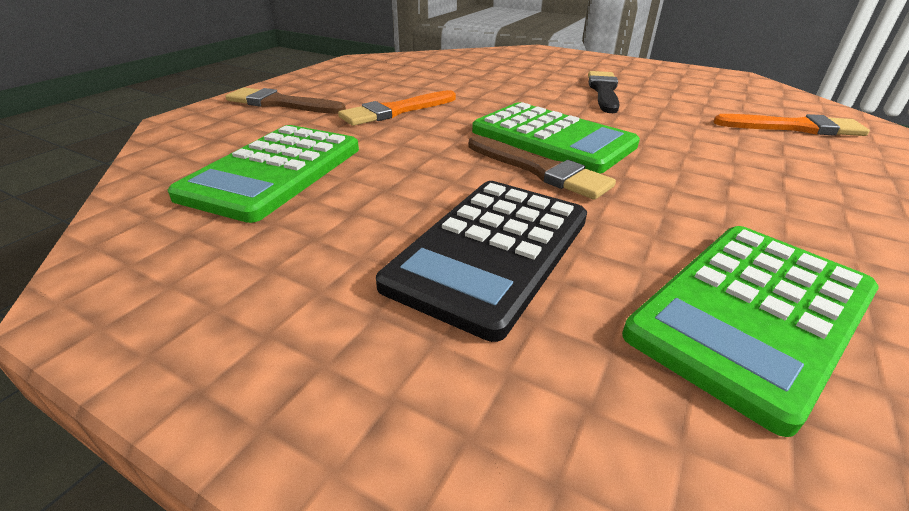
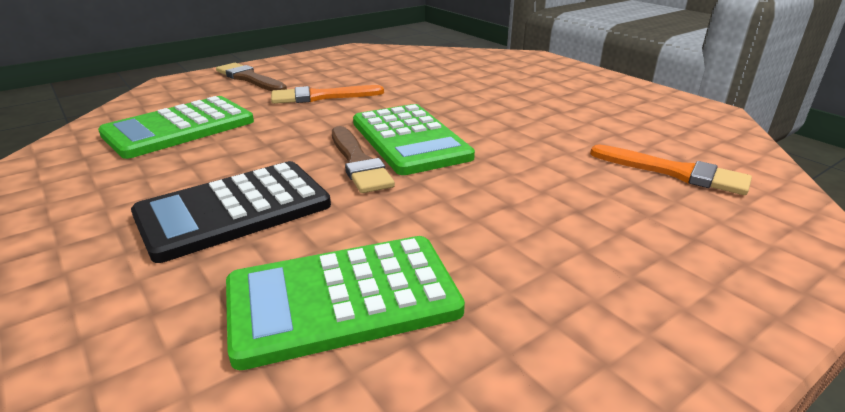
camera: 25 degrees right, 5 degrees down
black brush [588,71,619,113] -> none

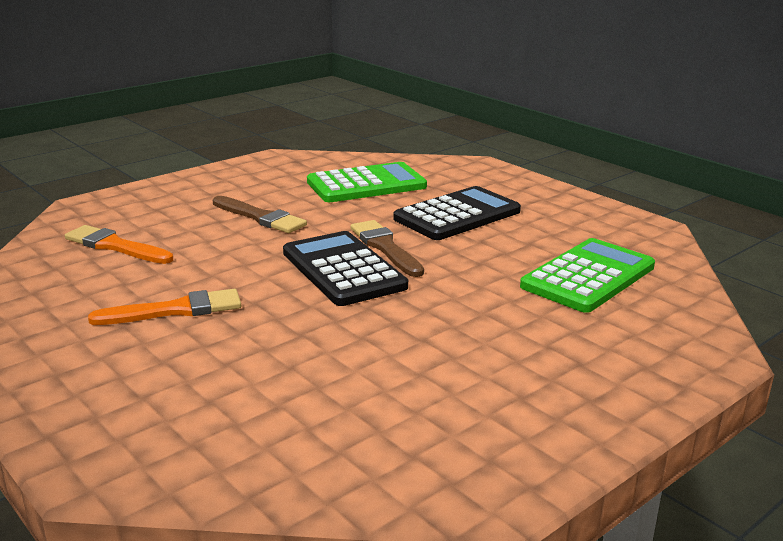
camera: 175 degrees right, 5 degrees down
brown brush [216,63,287,91] -> brown brush moved to [213,196,307,233]
orange brush [271,85,384,104] -> orange brush moved to [88,289,241,325]
green calculator [353,104,475,175] -> black calculator [283,231,408,306]

